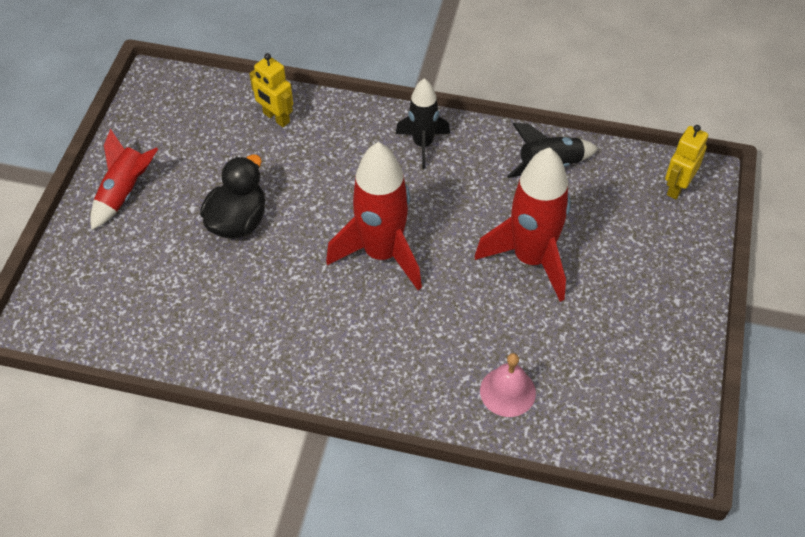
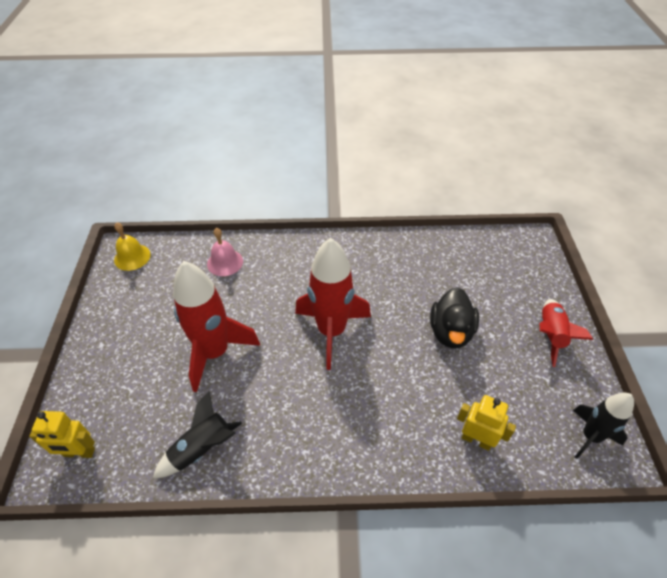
camera: 165 degrees right, 5 degrees down
black rocket [396,78,450,169] -> black rocket moved to [573,393,634,459]
yellow robot [665,125,708,199] -> yellow robot turned 75 degrees clockwise [29,411,95,458]
none -> yellow bell [114,222,151,271]

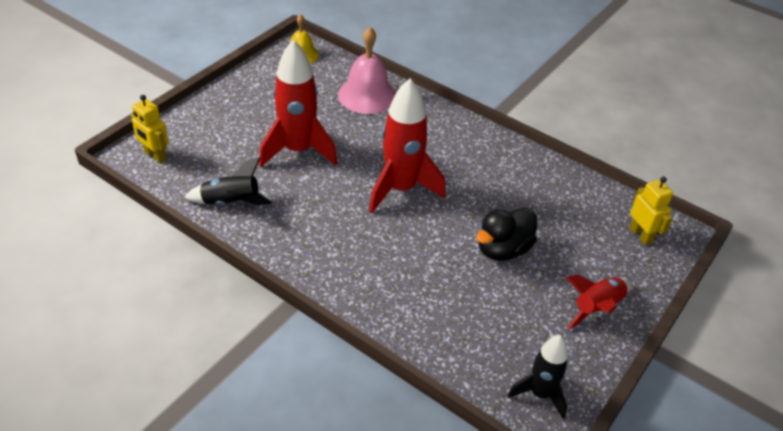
camera: 35 degrees right, 5 degrees down
pink bell [207,228,243,276] -> pink bell [338,27,396,114], size x1.63
yellow robot [457,395,516,451] -> yellow robot moved to [630,177,673,245]

